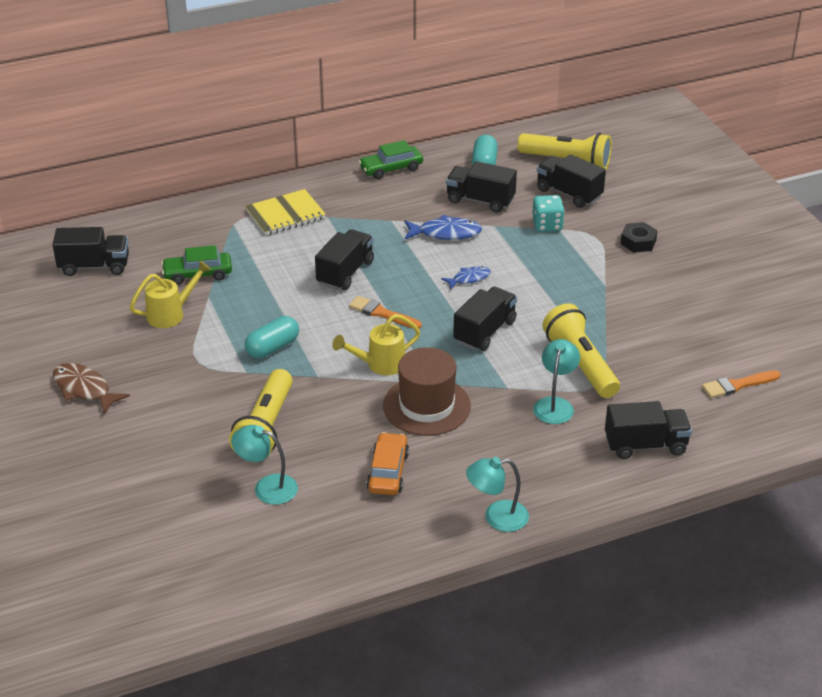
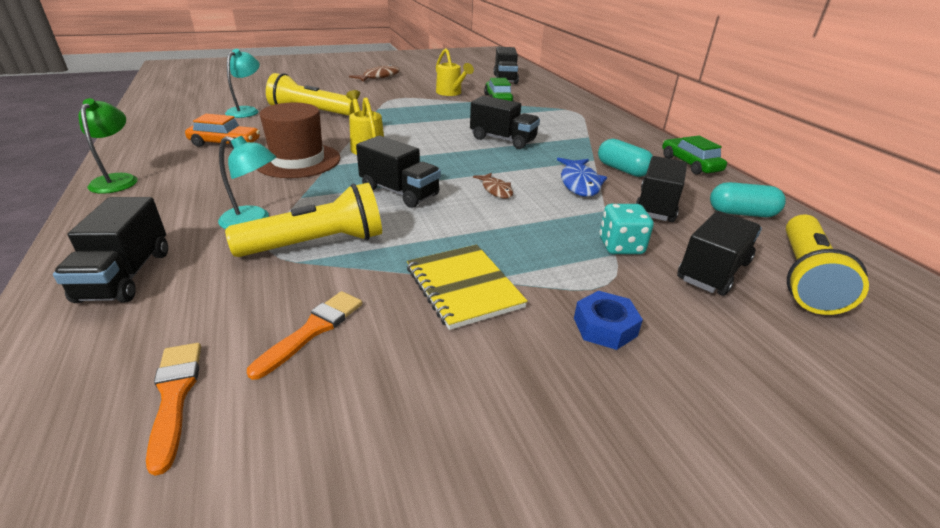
camera: 90 degrees right, 5 degrees down
yellow notebook [245,189,326,235] -> yellow notebook moved to [407,245,528,330]
turquoise capsule [245,316,299,358] -> turquoise capsule moved to [598,139,653,177]
orange brush [349,296,422,329] -> orange brush moved to [247,291,362,380]
blue fish [441,266,491,290] -> brown fish [473,173,513,199]
turquoise lamp [466,457,529,532] -> green lamp [78,98,138,194]
black nut [621,222,658,253] -> blue nut [574,291,643,350]

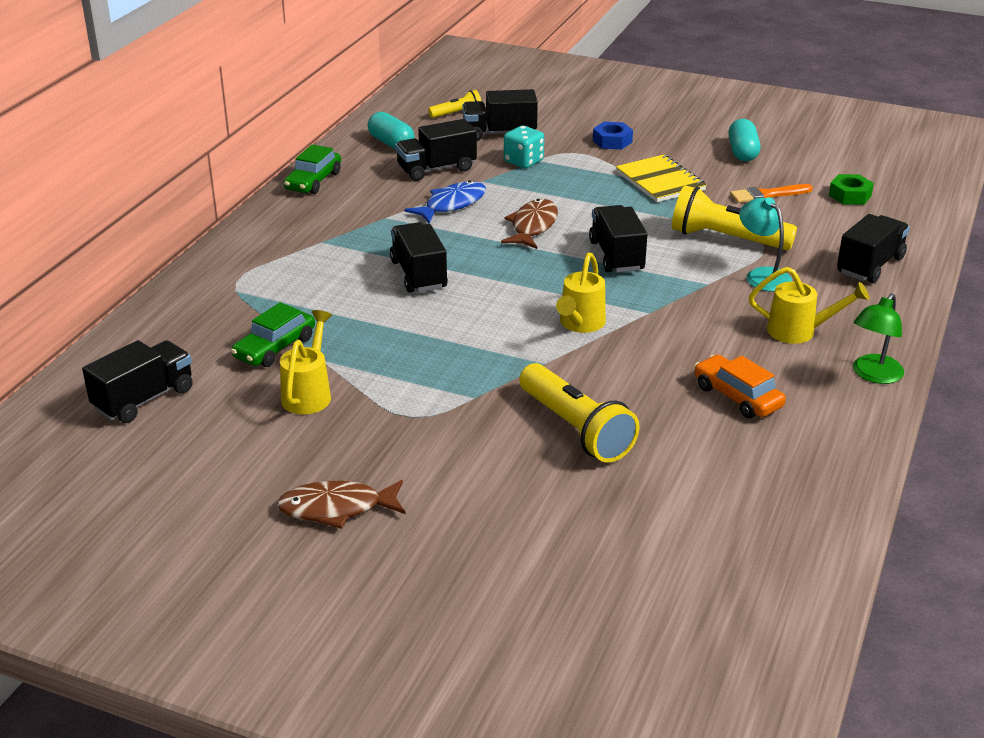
camera: 135 degrees left, 0 degrees up
orange brush [146,343,201,476] -> green nut [829,174,874,205]
turquoise lamp [225,49,260,118] -> none
brown hat [256,103,340,178] -> none
yellow notebook [407,245,528,330] -> yellow notebook turned 45 degrees counterclockwise [616,155,707,202]
brown fish [473,173,513,199] -> brown fish [501,199,558,249], size x1.61
turquoise capsule [598,139,653,177] -> turquoise capsule moved to [728,119,761,161]
yellow flashlight [786,214,869,315] -> yellow flashlight [428,90,481,118], size x0.52
none -> yellow watering can [749,267,869,344]

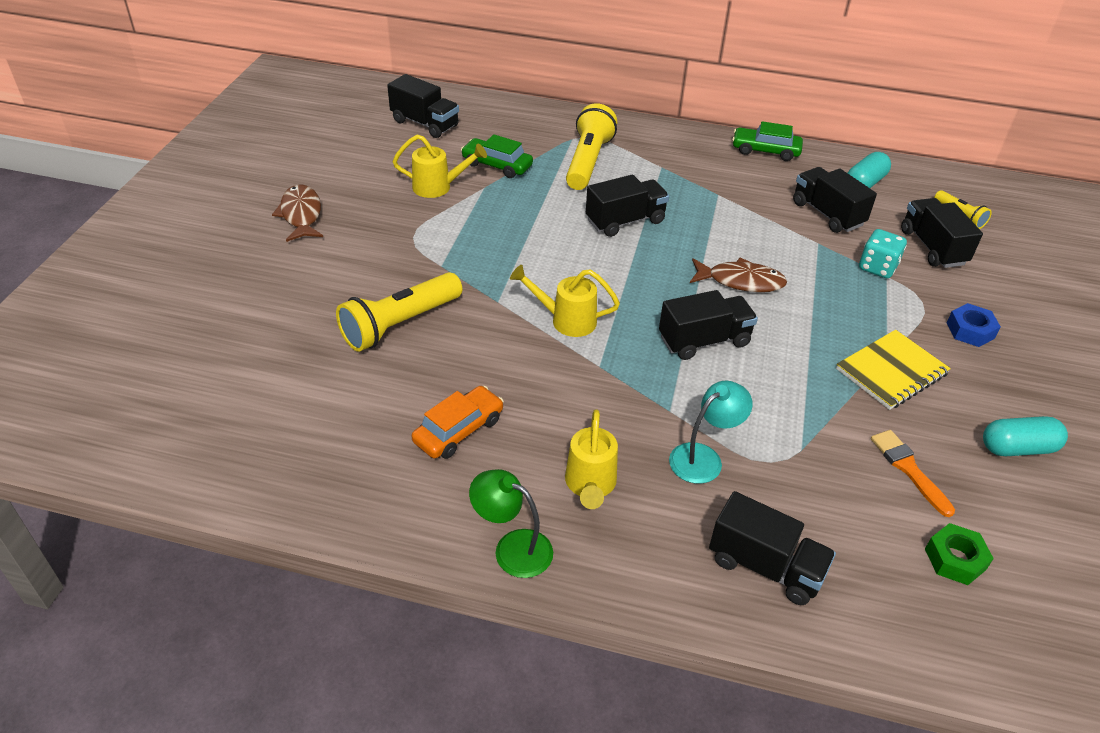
camera: 80 degrees right, 10 degrees up
blue fish [404,180,486,223] -> none
yellow flashlight [672,185,797,250] -> yellow flashlight moved to [566,103,617,190]

